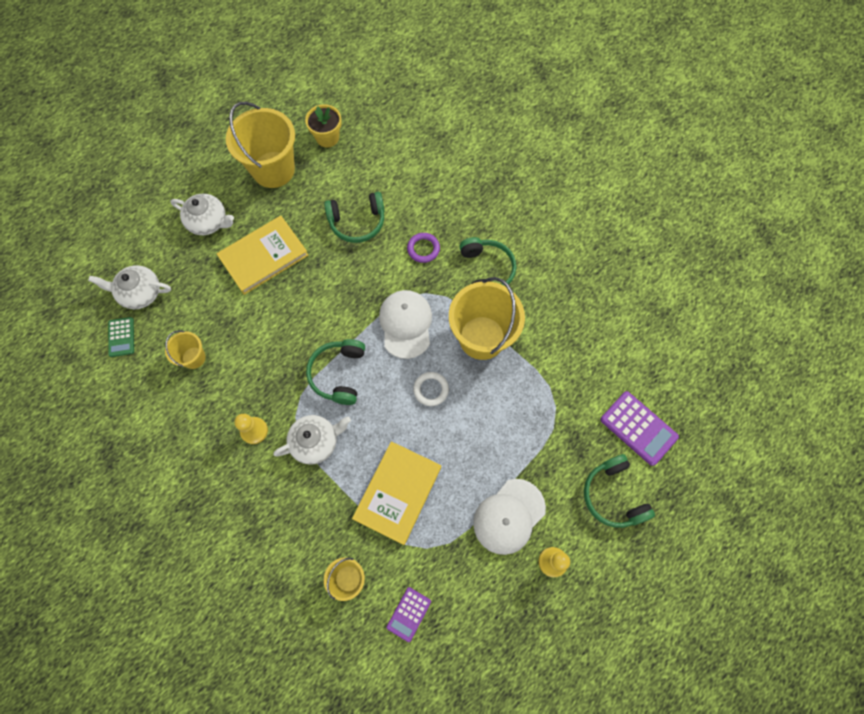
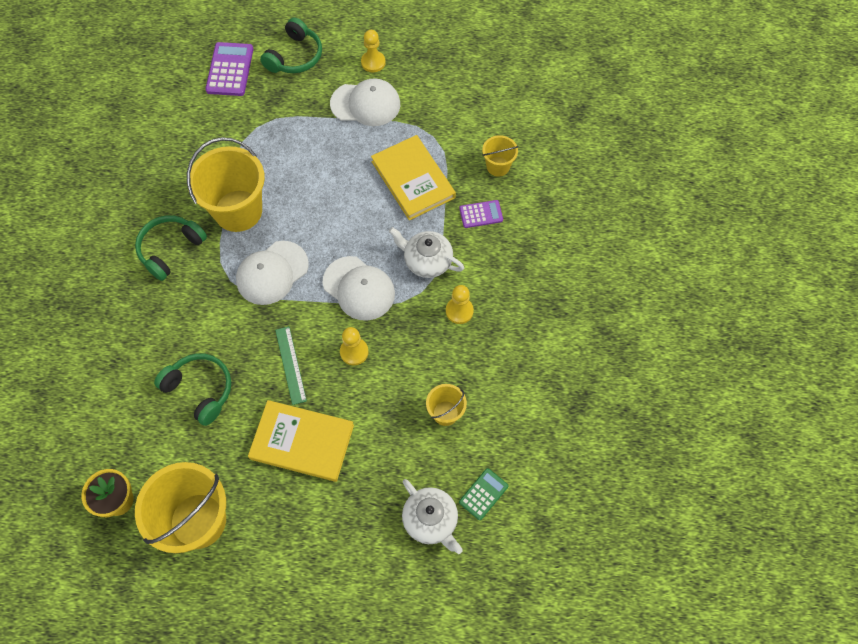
camera: 130 degrees left, 5 degrees down
white teapot [170,194,234,235] -> none
green headphones [306,339,365,405] -> white cap [323,256,395,321]
yellow book [352,441,441,545] -> yellow book turned 75 degrees clockwise [371,135,456,221]
purple calculator [386,587,431,642] -> purple calculator moved to [459,200,503,228]
purple ring [407,233,440,263] -> none
white ring [413,372,449,406] -> none
none -> green ruler [275,326,307,405]
none -> yellow pawn [340,327,369,365]

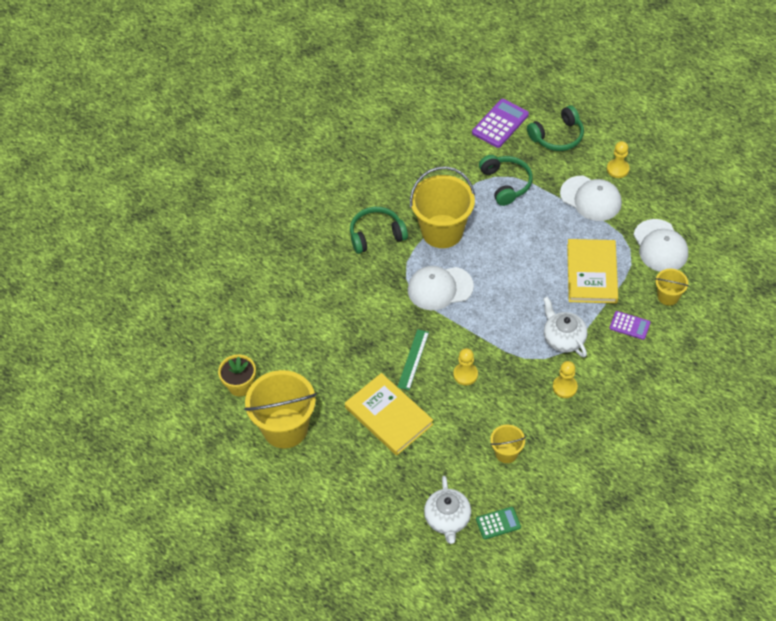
camera: 35 degrees right, 10 degrees down
green headphones [154,353,231,426] -> green headphones moved to [479,155,533,206]
white cap [323,256,395,321] -> white cap moved to [633,219,688,272]

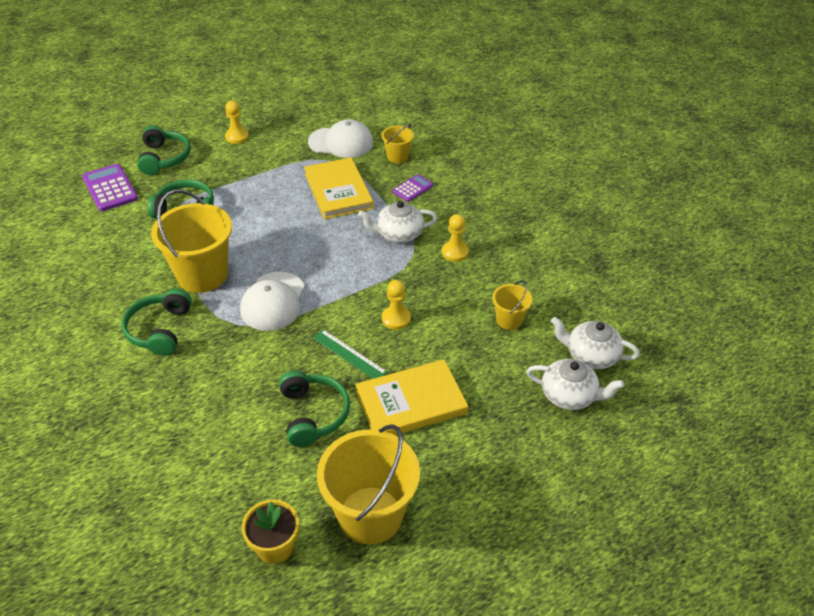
camera: 70 degrees left, 10 degrees down
green calculator [476,507,521,539] -> white teapot [551,317,640,369]
white cap [560,176,622,221] -> none
yellow book [567,239,618,303] -> yellow book turned 45 degrees clockwise [304,158,374,219]
none -> green headphones [279,371,350,447]

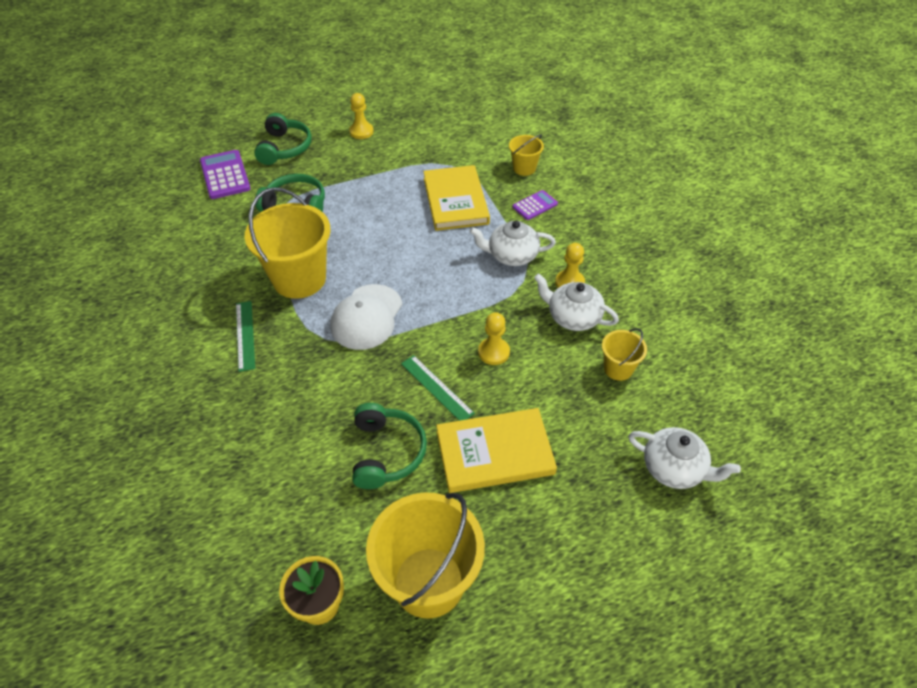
camera: 10 degrees right, 5 degrees up
green headphones [121,289,192,356] -> green ruler [236,301,255,372]
white cap [308,119,373,158] -> none
white teapot [551,317,640,369] -> white teapot moved to [534,273,619,331]

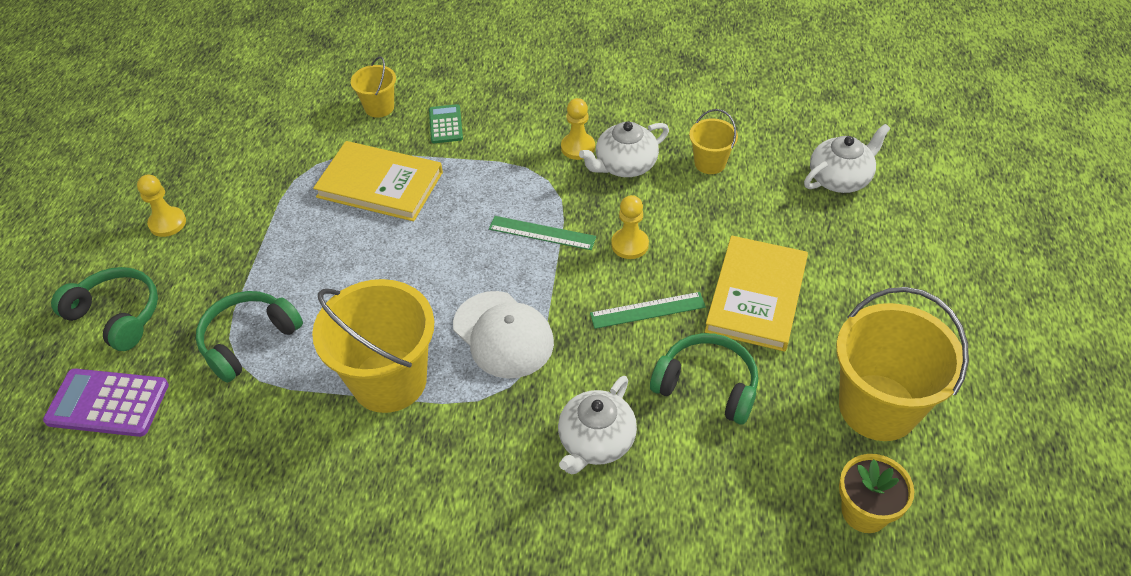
camera: 60 degrees left, 0 degrees up
green ruler [236,301,255,372] -> green ruler moved to [489,216,596,250]
white teapot [469,221,556,266] -> white teapot moved to [558,376,637,475]
purple calculator [513,190,558,220] -> green calculator [429,104,463,143]

